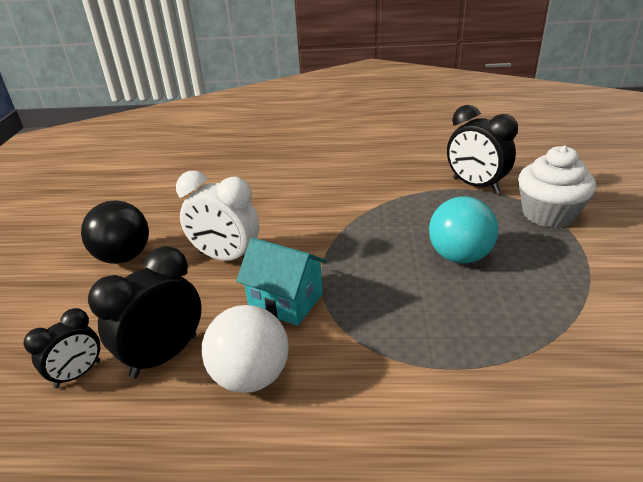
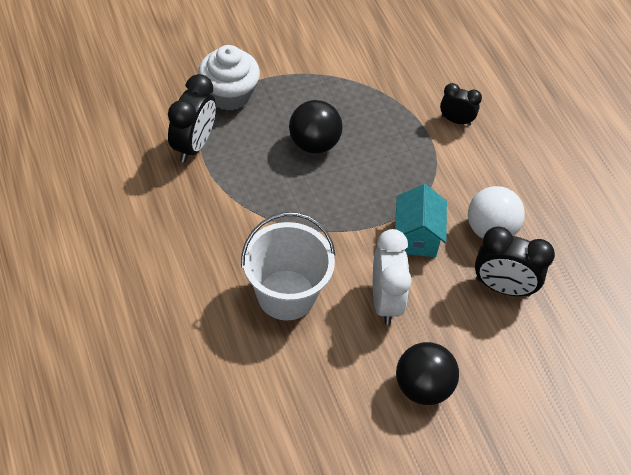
camera: 120 degrees left, 20 degrees up
black clock [23,308,100,388] -> black clock moved to [440,83,482,126]
turquoise ball [429,196,498,263] -> black ball [289,100,342,154]
none -> white bucket [241,212,335,320]

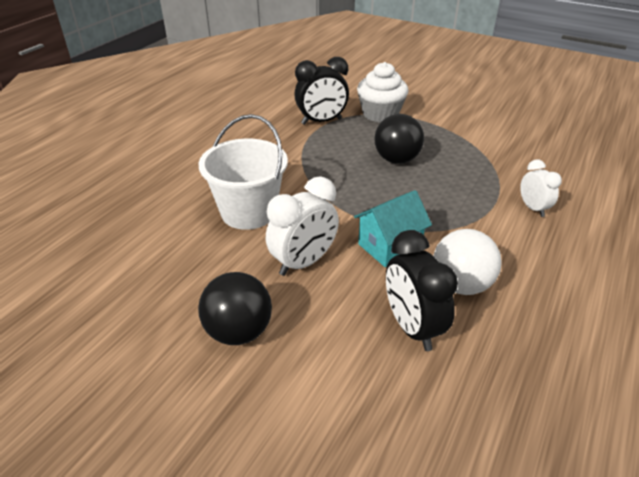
camera: 55 degrees right, 15 degrees down
black clock [440,83,482,126] -> white clock [520,160,562,217]

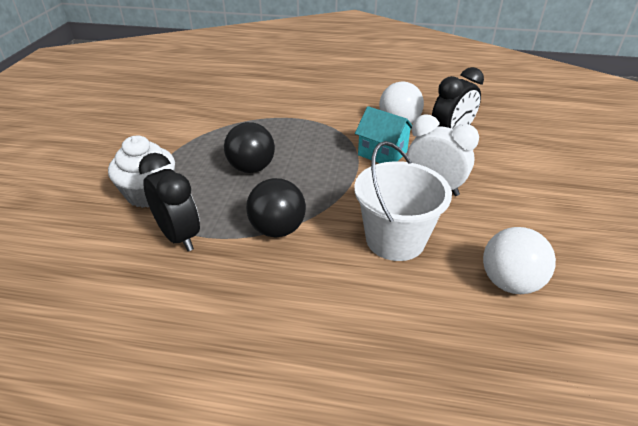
camera: 110 degrees left, 0 degrees up
black ball [198,272,272,345] -> black ball moved to [246,178,306,238]
white clock [520,160,562,217] -> none
none -> white ball [483,227,556,294]

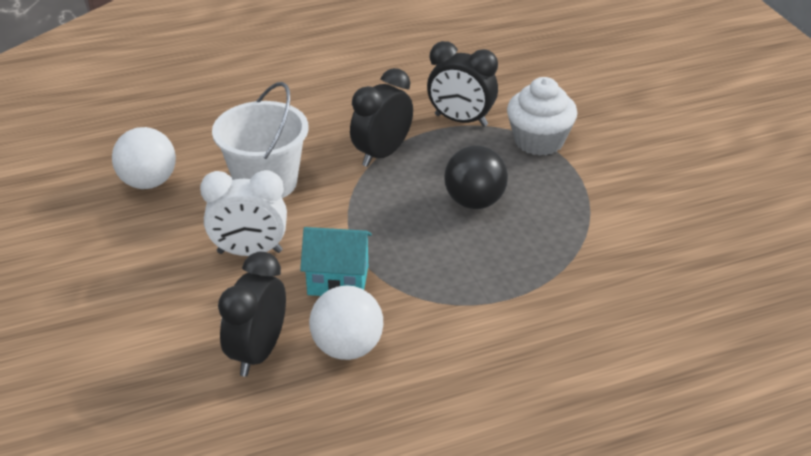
camera: 150 degrees right, 0 degrees up
black ball [246,178,306,238] -> black clock [350,68,413,167]

